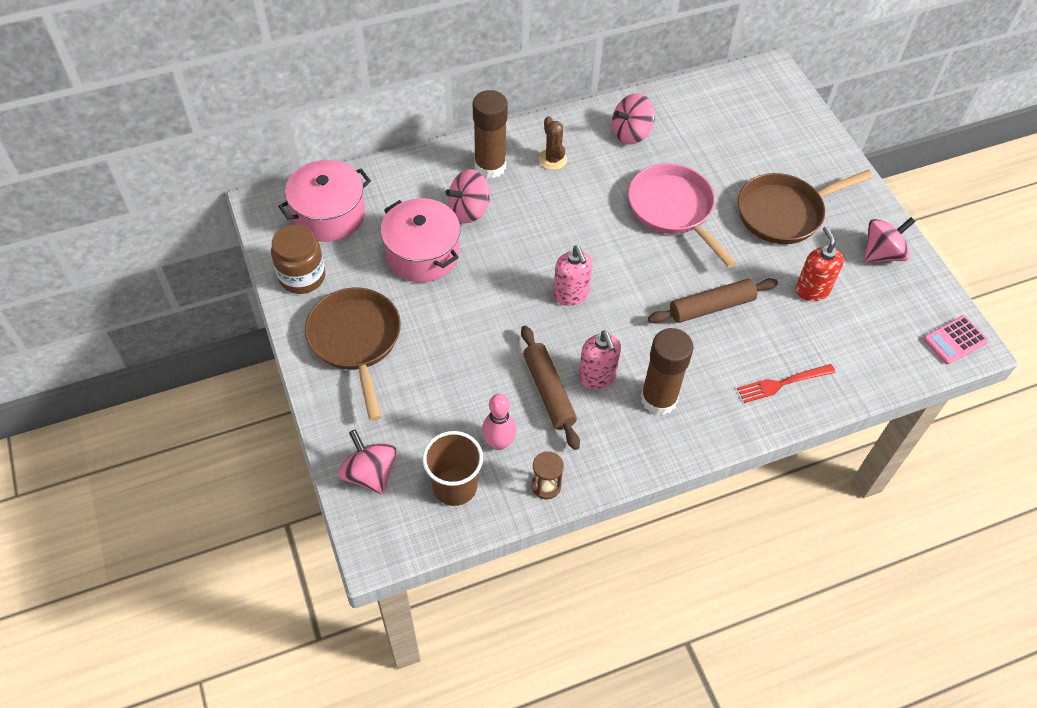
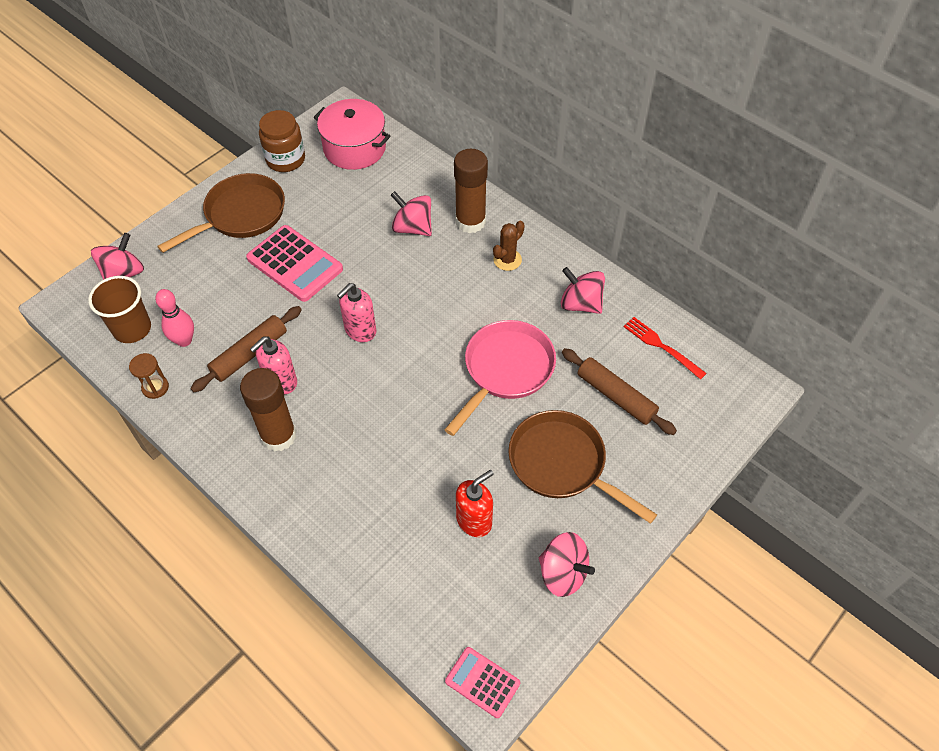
camera: 65 degrees right, 0 degrees up
pink pot [380,198,460,282] -> none
brown rolling pin [648,278,778,324] -> brown rolling pin moved to [562,348,677,435]
red fork [737,364,836,403] -> red fork moved to [623,317,707,380]
none -> pink calculator [246,225,343,302]

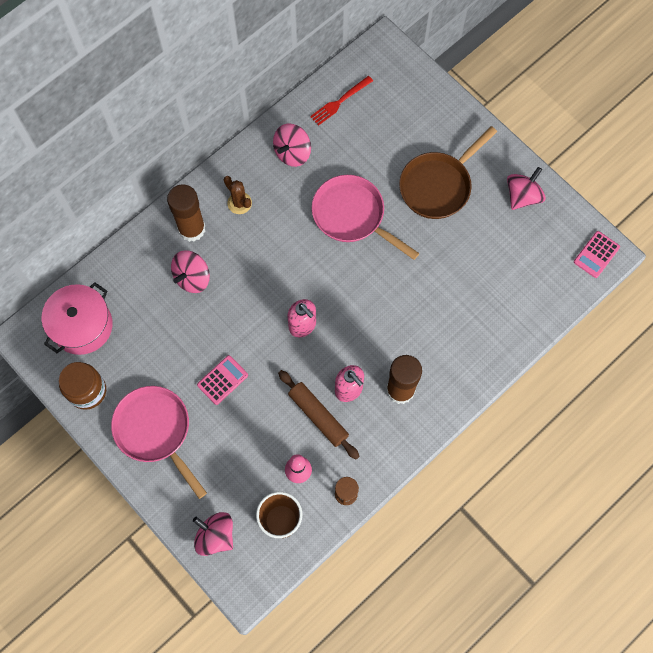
camera: 85 degrees left, 15 degrees up
brown pan [157,173,285,253] -> pink pan [111,386,207,499]
pink calculator [246,225,343,302] -> pink calculator [197,355,248,405], size x0.58
red soap dispenser [456,470,494,537] -> none
brown rolling pin [562,348,677,435] -> none

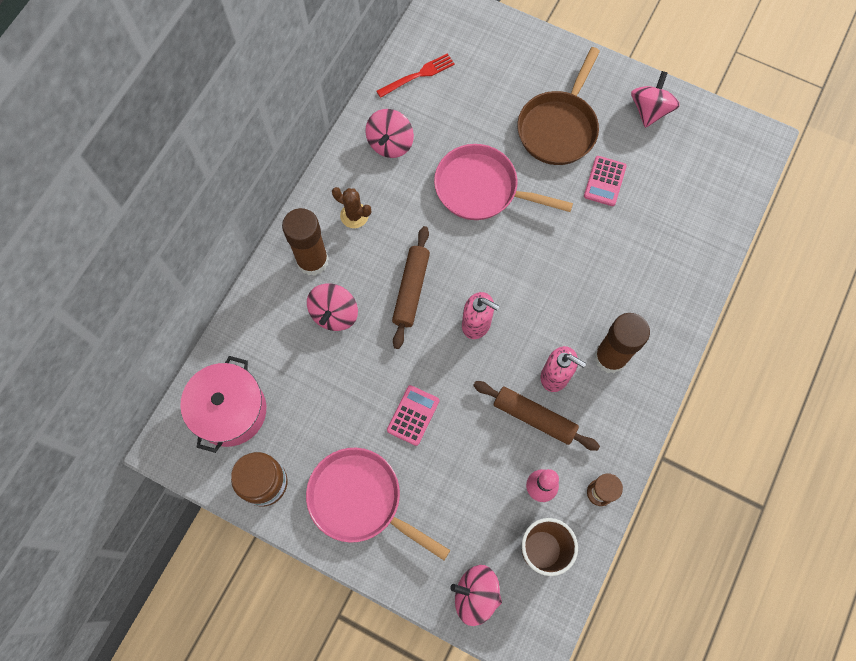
camera: 20 degrees left, 0 degrees up
red fork [310,76,373,126] -> red fork turned 150 degrees counterclockwise [376,53,455,98]
pink calculator [574,231,620,278] -> pink calculator moved to [584,156,627,206]
none -> brown rolling pin [392,226,430,349]

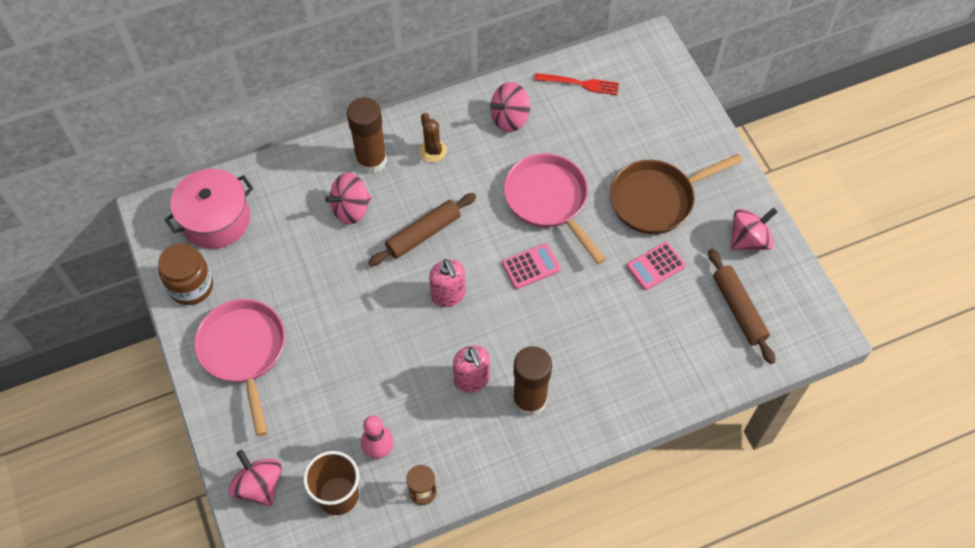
camera: 40 degrees right, 10 degrees down
pink calculator [387,385,439,446] -> pink calculator moved to [502,243,561,289]
brown rolling pin [473,381,600,451] -> brown rolling pin moved to [708,249,775,364]

